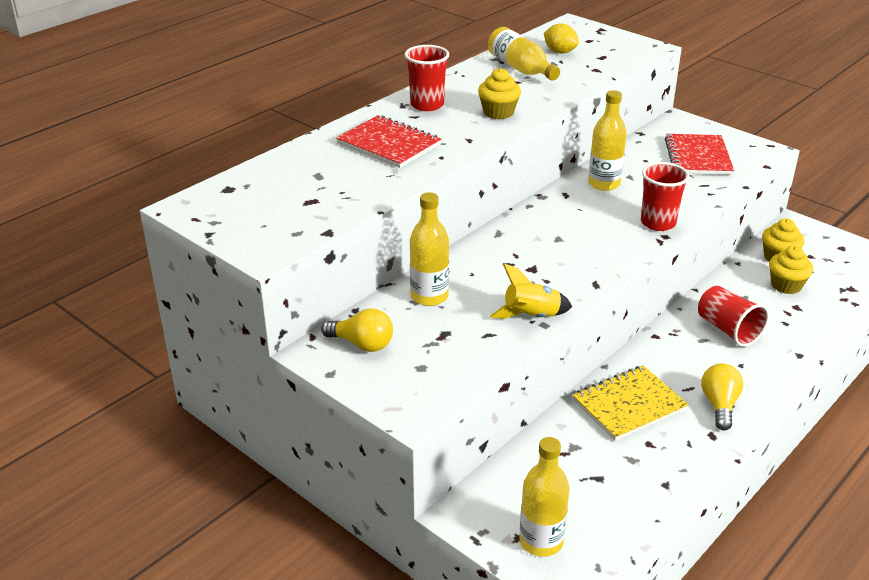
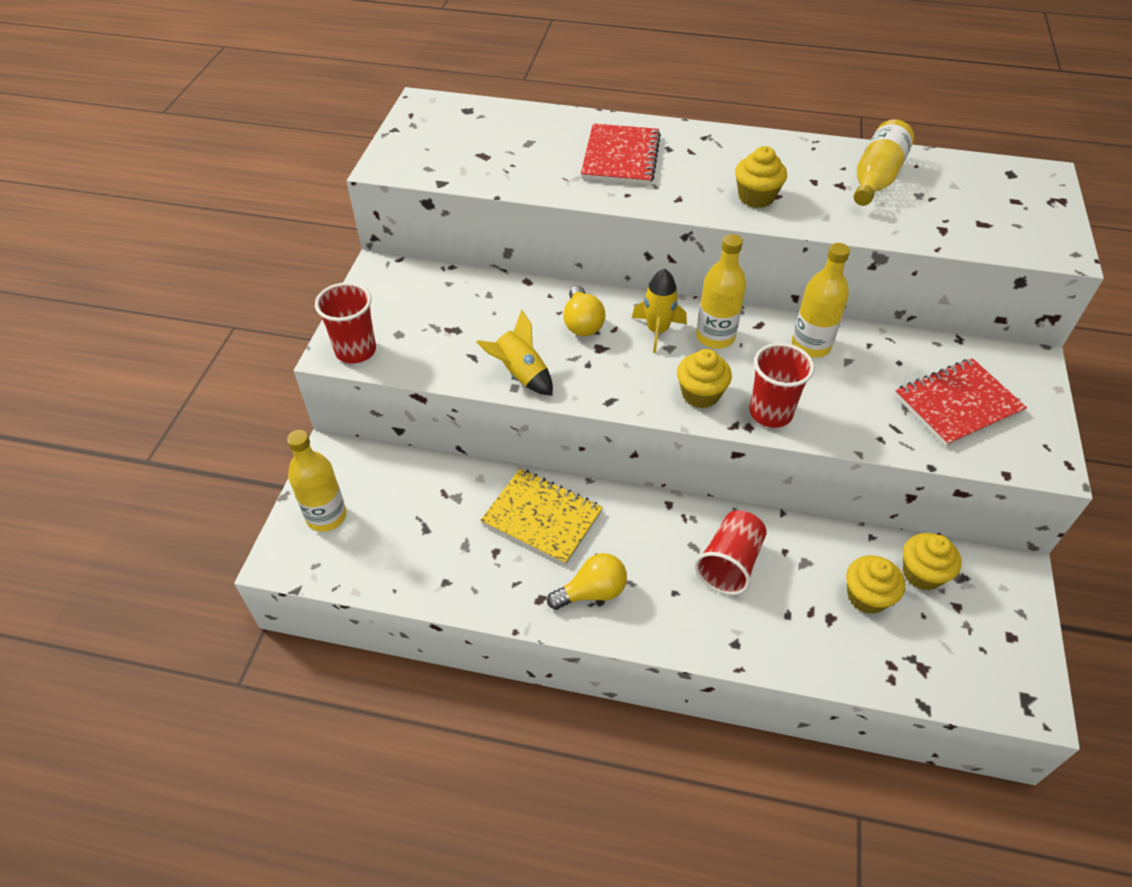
camera: 60 degrees right, 15 degrees up
yellow light bulb [321,308,393,352] -> yellow light bulb moved to [563,286,606,336]
red cup [405,45,449,111] -> red cup moved to [315,282,376,364]
yellow bottle [410,192,449,306] -> yellow bottle moved to [696,234,746,349]
yellow lemon [544,23,579,54] -> none
none -> yellow rocket [632,268,687,353]
none -> yellow cupcake [677,349,732,408]

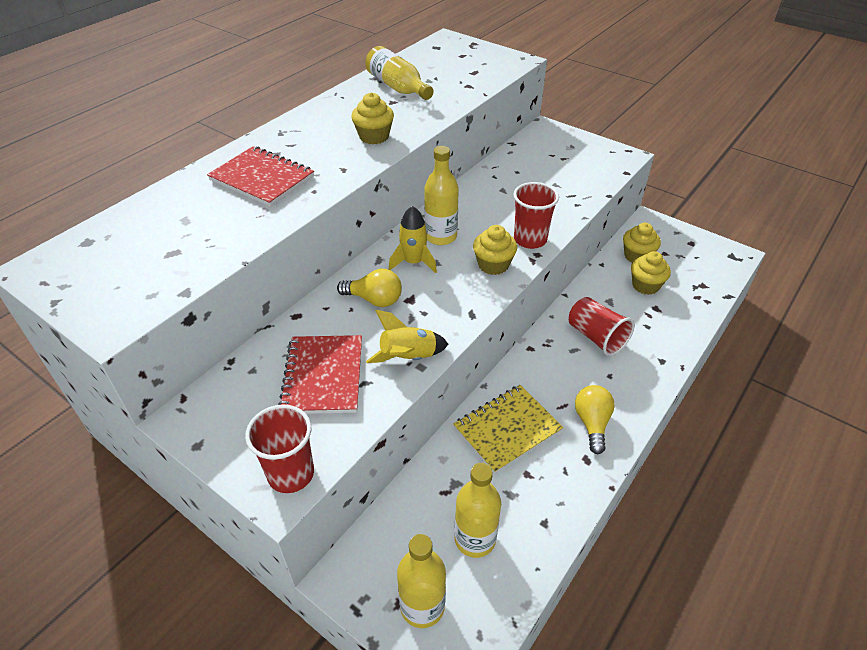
camera: 65 degrees left, 5 degrees down
yellow bottle [792,243,850,358] -> yellow bottle moved to [454,463,501,558]
red notebook [895,358,1027,447] -> red notebook moved to [278,335,362,414]

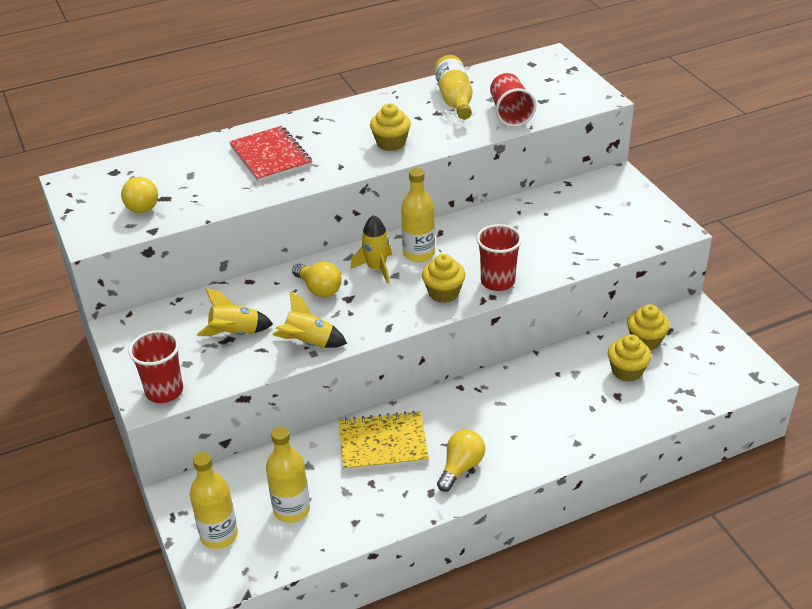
camera: 30 degrees right, 5 degrees down
red notebook [278,335,362,414] -> yellow rocket [197,288,273,336]
red cup [569,297,635,356] -> red cup moved to [490,73,536,127]
none -> yellow light bulb [121,176,158,213]

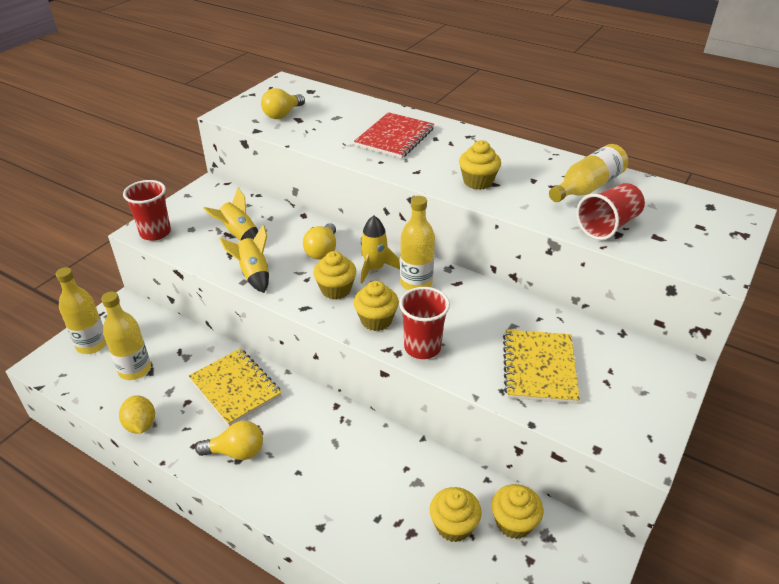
camera: 55 degrees right, 0 degrees up
none -> yellow lemon [119,396,155,434]
none -> yellow cupcake [313,251,356,299]
none -> yellow notebook [503,330,580,404]

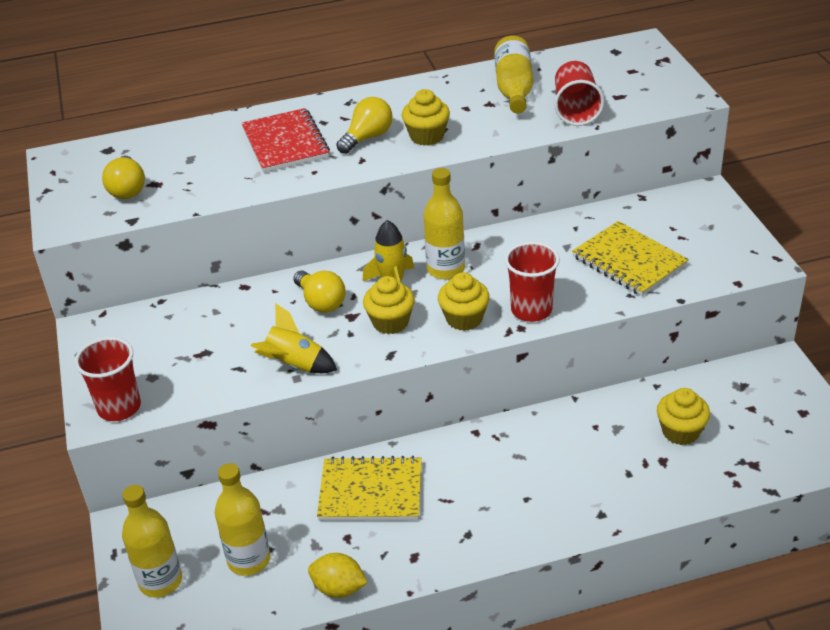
camera: 45 degrees left, 0 degrees up
yellow light bulb [195,420,263,460] -> yellow light bulb moved to [336,97,393,154]
yellow rocket [203,188,258,241] -> none
yellow cupcake [491,484,543,539] -> none

